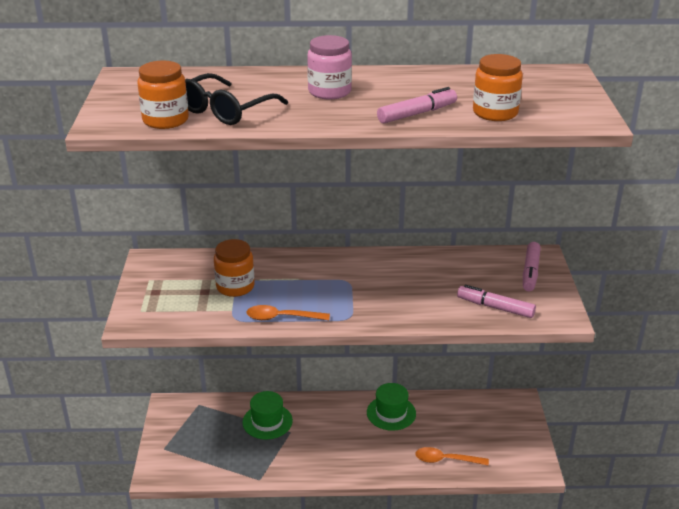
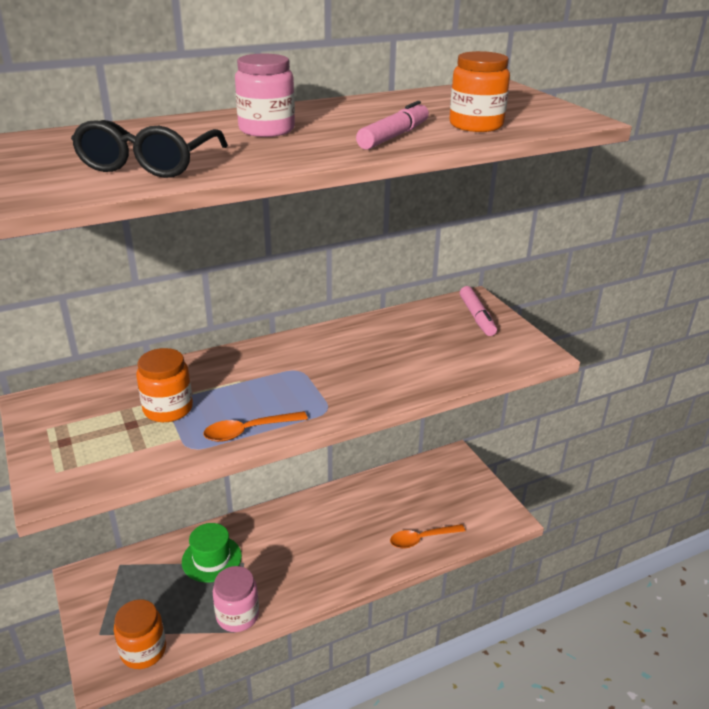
camera: 25 degrees left, 0 degrees up
orange jar [137,61,189,129] -> orange jar moved to [114,599,166,669]
green hat [367,383,416,431] -> none
pink marker [457,285,536,318] -> none
none -> pink jar [213,566,259,632]

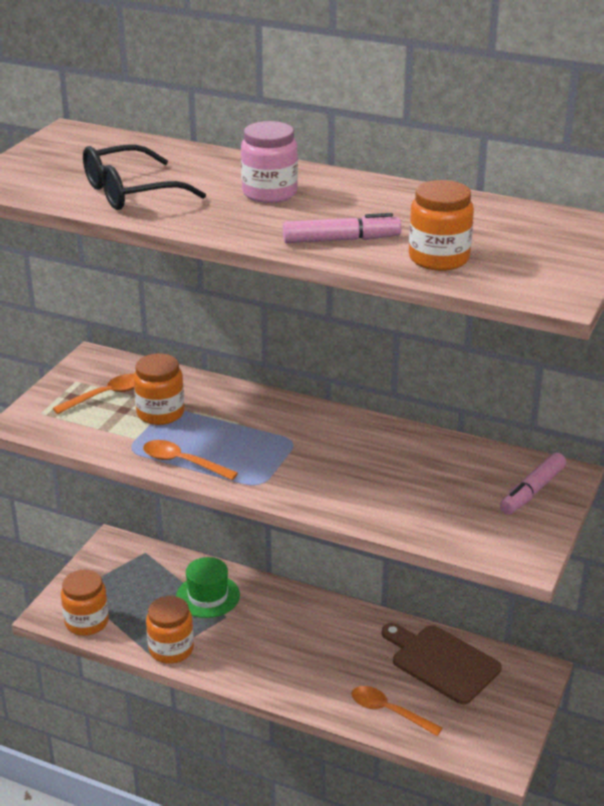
camera: 50 degrees right, 0 degrees up
pink jar [213,566,259,632] -> orange jar [146,596,194,664]
none -> orange spoon [53,374,134,414]
none -> brown cutting board [382,623,502,704]

